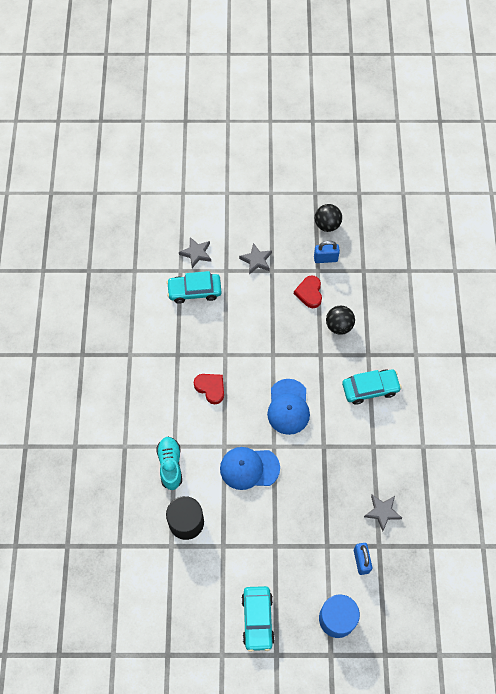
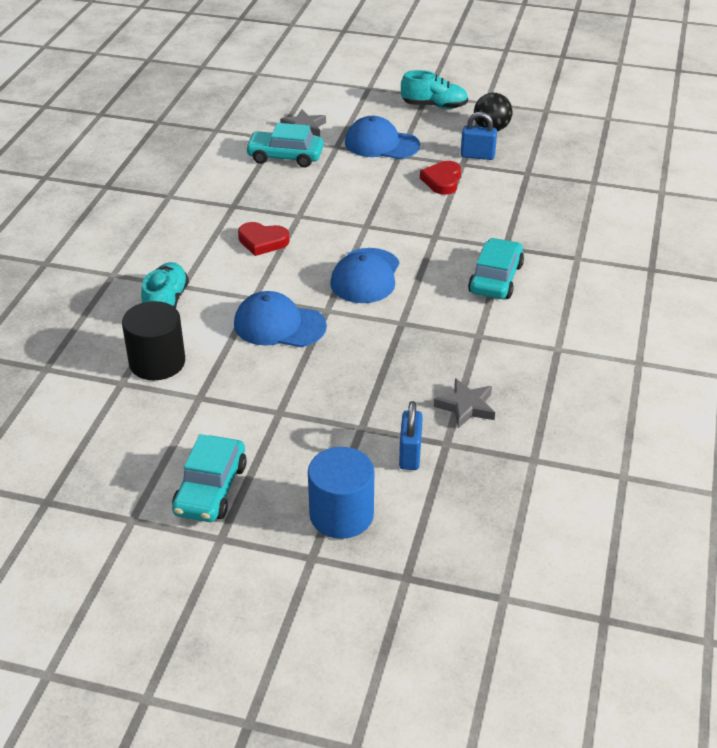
camera: 15 degrees right, 25 degrees down
red heart [194,374,224,404] -> red heart turned 135 degrees clockwise [238,222,289,256]
grey star [239,243,272,274] -> blue cap [345,116,420,159]
black ball [326,306,355,335] -> none
turquoise car [342,369,402,405] -> turquoise car turned 75 degrees counterclockwise [468,238,524,299]
none -> turquoise shoe [401,70,468,109]

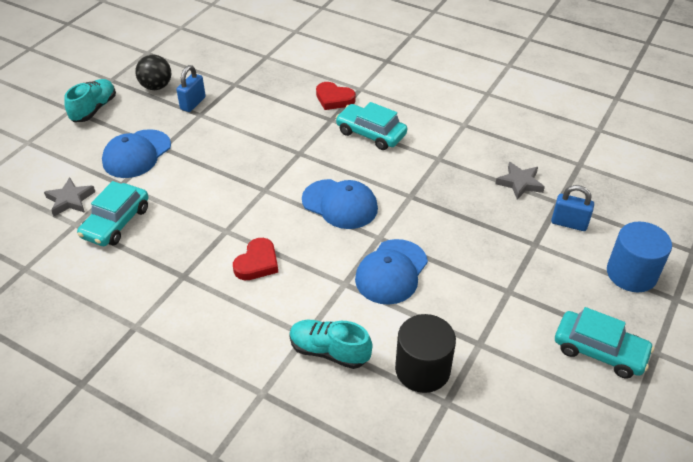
camera: 75 degrees left, 5 degrees up
red heart [420,161,461,195] -> red heart moved to [316,82,356,110]

